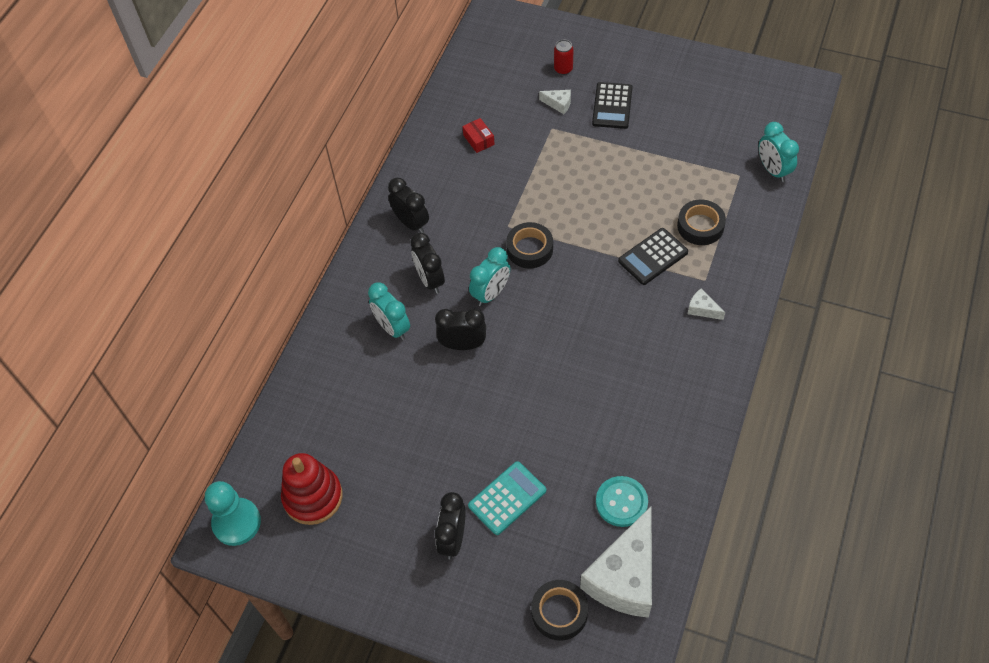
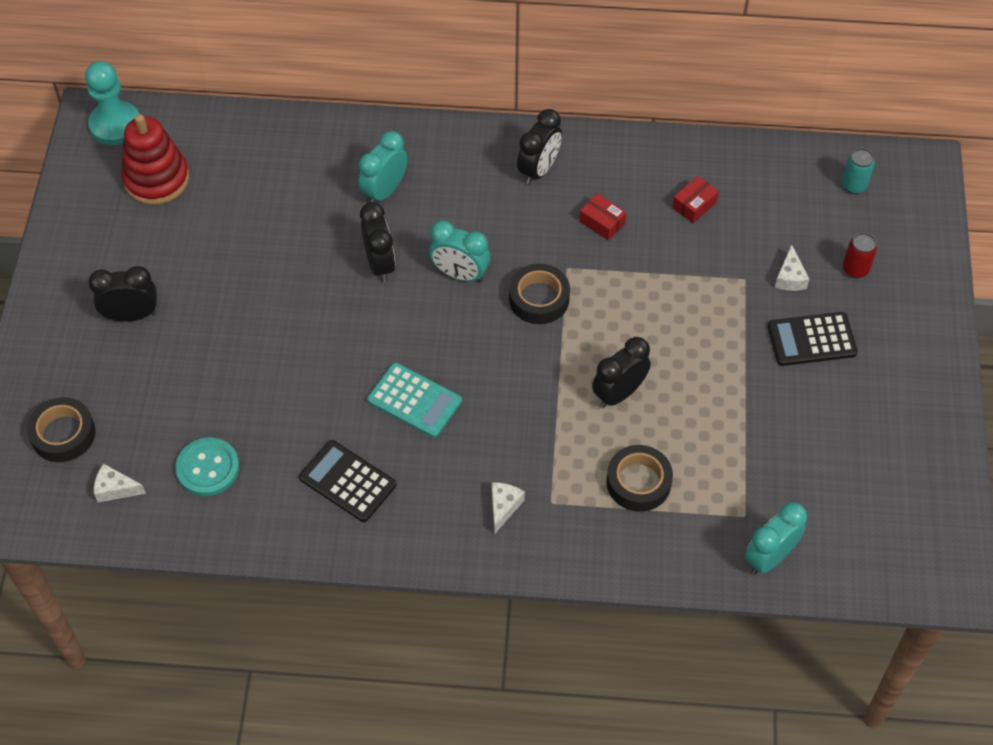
camera: 70 degrees right, 0 degrees up
black clock [410,233,445,294] -> black clock moved to [592,337,651,408]
turquoise calculator [468,461,546,535] -> turquoise calculator moved to [367,363,462,438]
white cheese [580,505,652,618] -> white cheese [94,464,146,502], size x0.41
black calculator [618,228,688,285] -> black calculator moved to [299,440,396,522]
none -> red box [579,193,627,240]
none -> turquoise can [842,148,875,194]

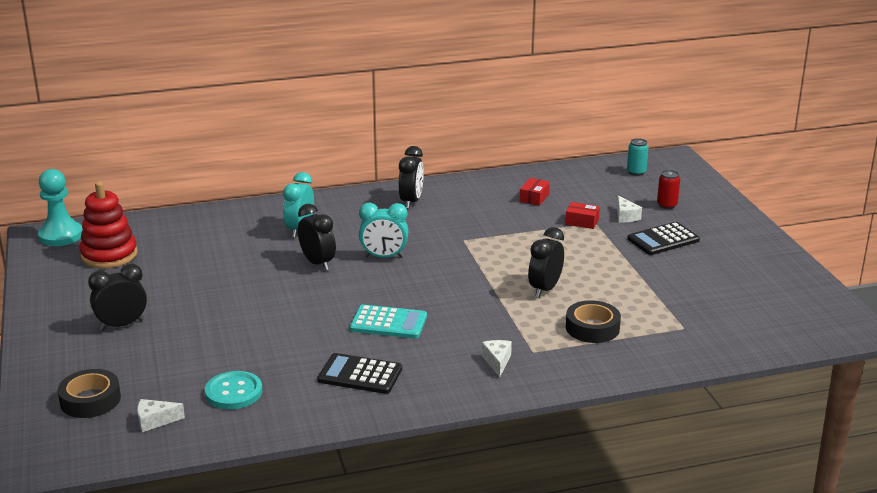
camera: 20 degrees left, 30 degrees down
black tape [509,264,570,324] -> none
red box [579,193,627,240] -> red box moved to [565,202,600,229]
turquoise clock [745,502,807,575] -> none

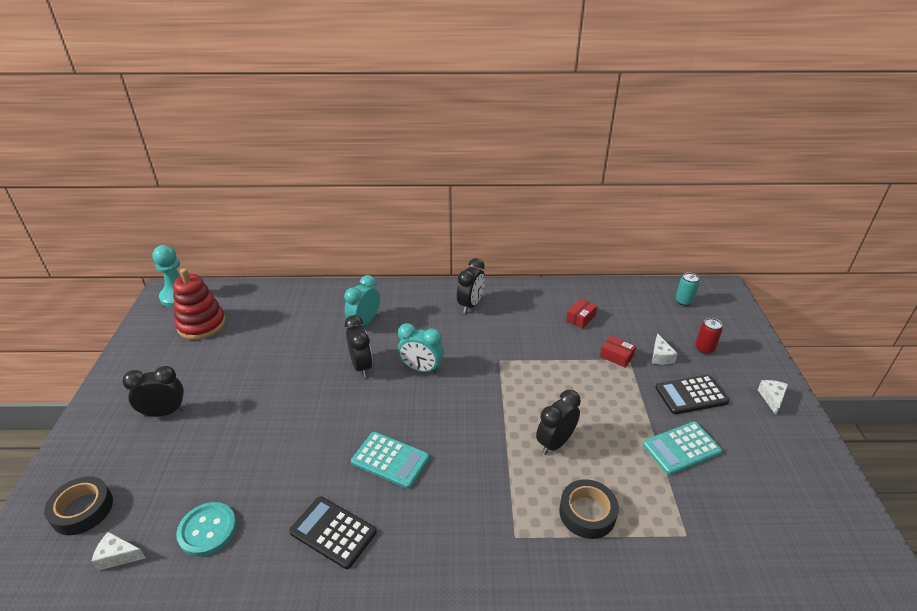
camera: 15 degrees right, 10 degrees up
white cheese [482,340,512,377] -> white cheese moved to [758,380,788,415]
none -> turquoise calculator [643,421,722,475]

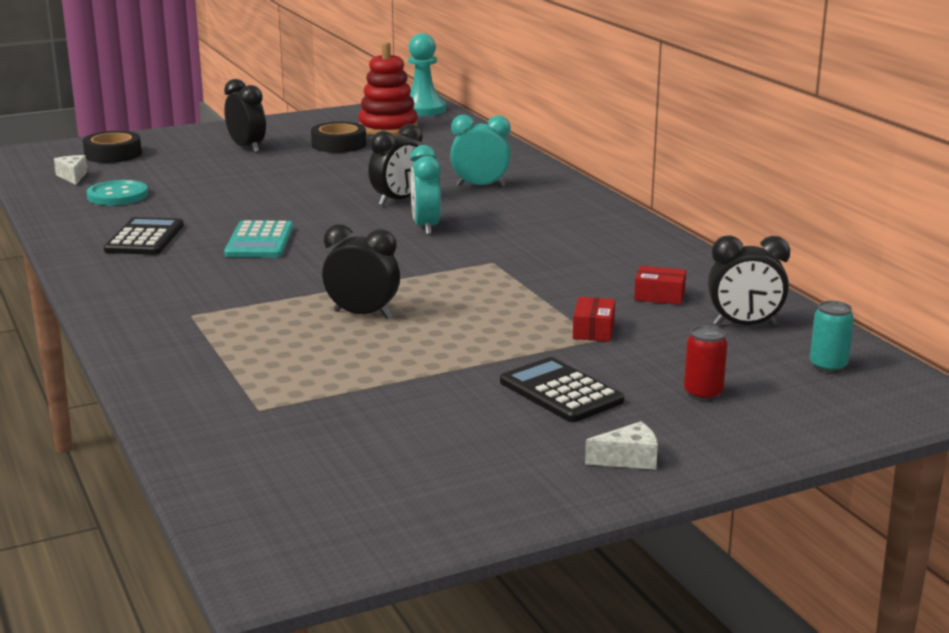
camera: 65 degrees right, 15 degrees down
black clock [457,258,485,313] -> black clock moved to [708,235,790,326]
black tape [559,479,619,539] -> black tape moved to [311,122,366,153]
turquoise calculator [643,421,722,475] -> none
white cheese [652,333,678,365] -> none

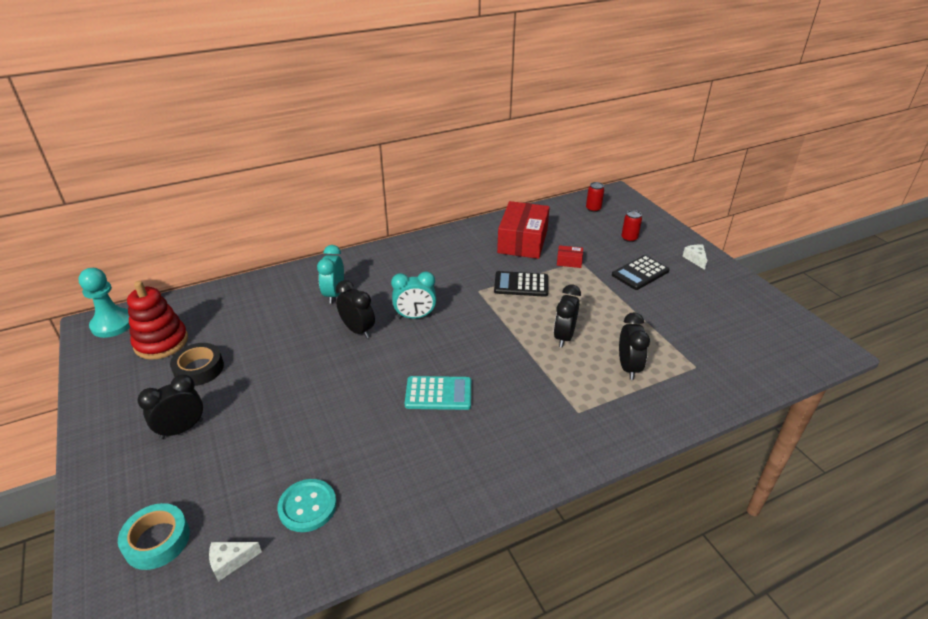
camera: 90 degrees left, 15 degrees up
black tape [83,131,142,163] -> turquoise tape [118,503,190,570]
black calculator [104,217,184,255] -> black calculator moved to [494,271,548,297]
red box [634,266,686,305] -> red box [497,201,550,259], size x2.37
black clock [708,235,790,326] -> black clock moved to [619,312,650,380]
turquoise can [810,301,854,373] -> red can [586,182,604,212]

